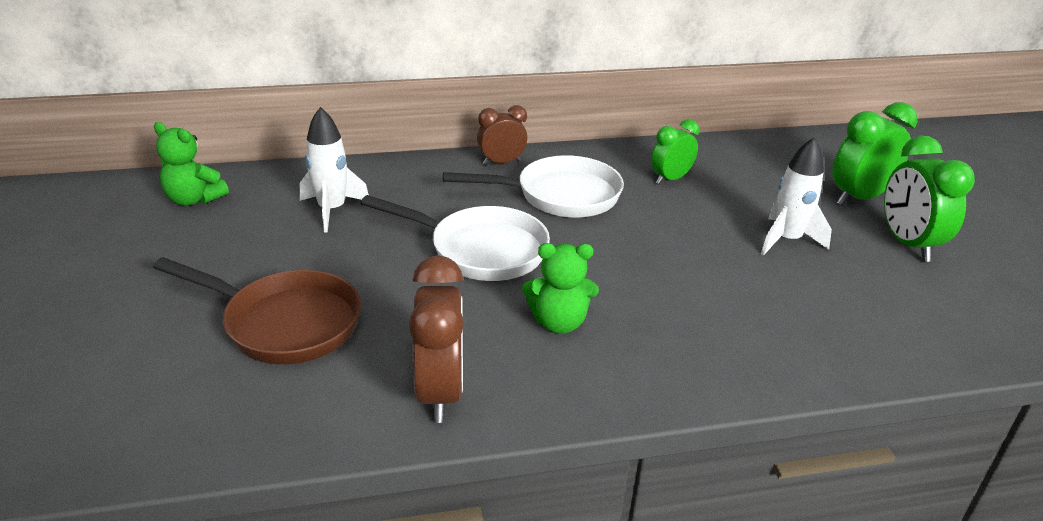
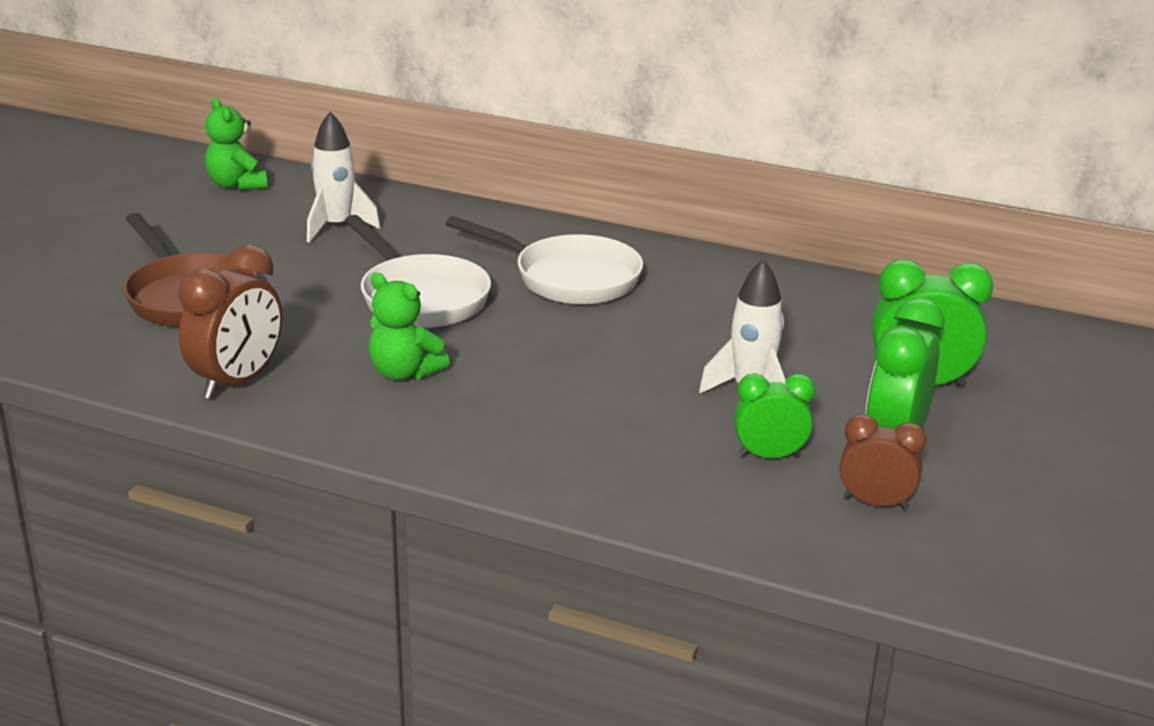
camera: 35 degrees right, 5 degrees down
brown clock [477,105,528,165] -> brown clock moved to [839,414,927,510]
green clock [651,119,699,184] -> green clock moved to [734,373,815,458]

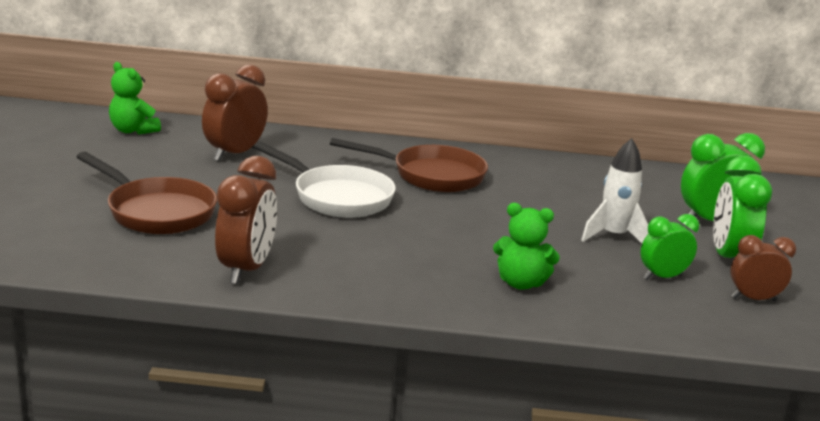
camera: 20 degrees left, 5 degrees down
white rocket [307,112,381,243] -> brown clock [202,65,268,161]
green teddy bear [368,273,450,380] -> green teddy bear moved to [493,203,560,290]
white pan [445,216,643,305] -> brown pan [330,138,488,192]

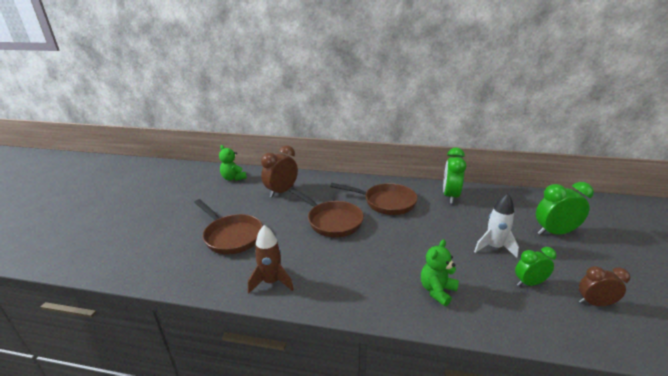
camera: 10 degrees right, 5 degrees up
brown clock [215,156,277,284] -> brown rocket [248,225,294,294]
white pan [253,142,396,218] -> brown pan [289,188,364,237]
green teddy bear [493,203,560,290] -> green teddy bear turned 105 degrees clockwise [421,239,459,306]
green clock [713,156,772,262] -> green clock moved to [443,148,466,204]

